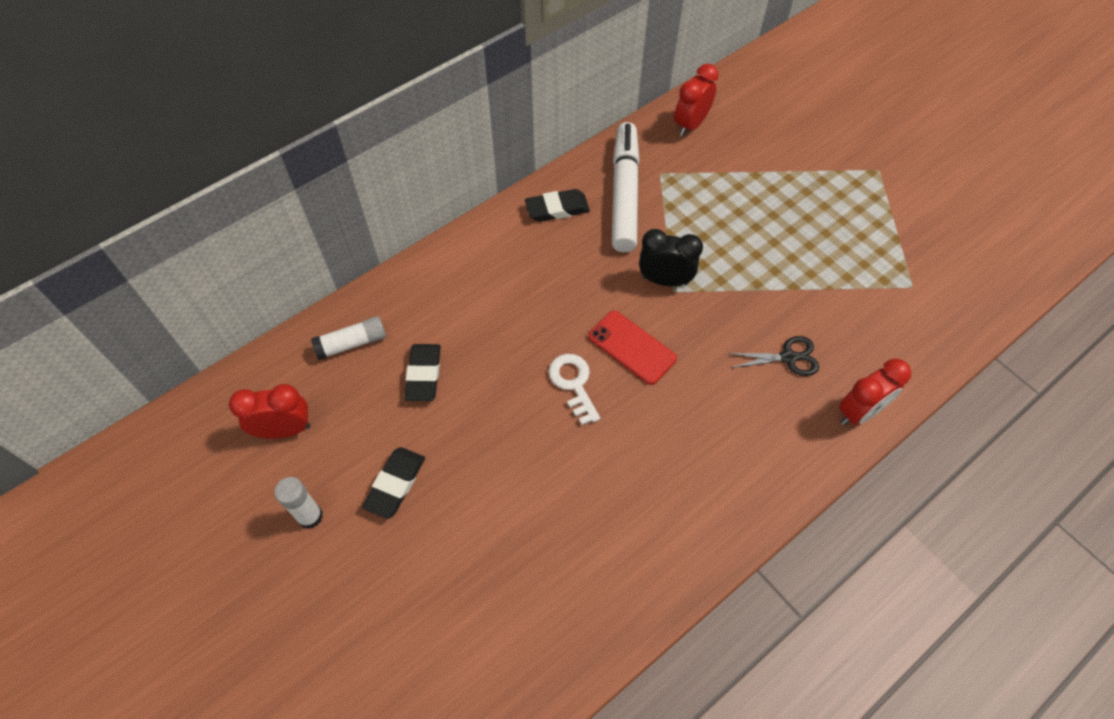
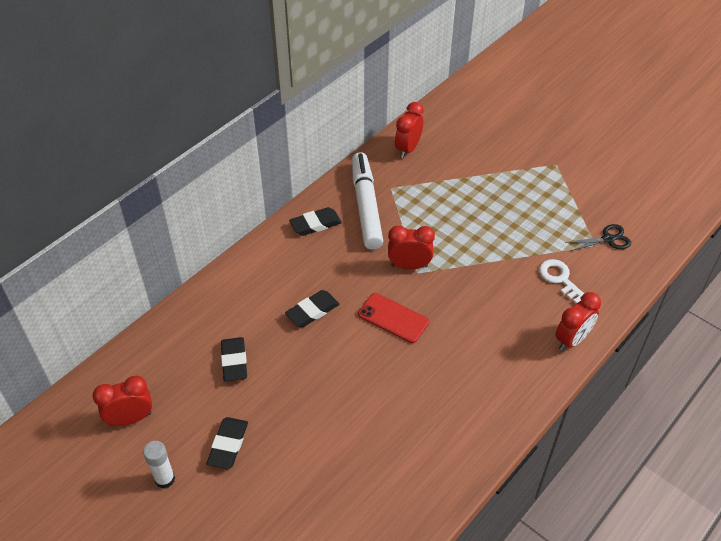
camera: 10 degrees left, 10 degrees down
white glue stick [311,316,386,360] -> none
white key [549,354,600,425] -> white key moved to [539,259,584,303]
black clock [639,229,703,286] -> red clock [388,226,435,270]
black scissors [727,336,819,376] -> black scissors moved to [568,224,631,251]
none -> black eraser [285,290,339,327]

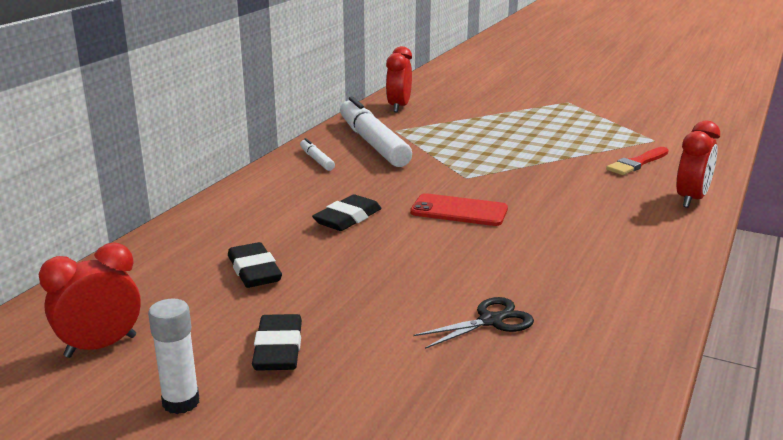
camera: 15 degrees left, 25 degrees down
black eraser [289,207,342,236] -> white marker [300,138,335,171]
red clock [388,226,435,270] -> none
white key [539,259,584,303] -> red brush [606,147,669,175]
black scissors [568,224,631,251] -> black scissors moved to [413,297,534,349]

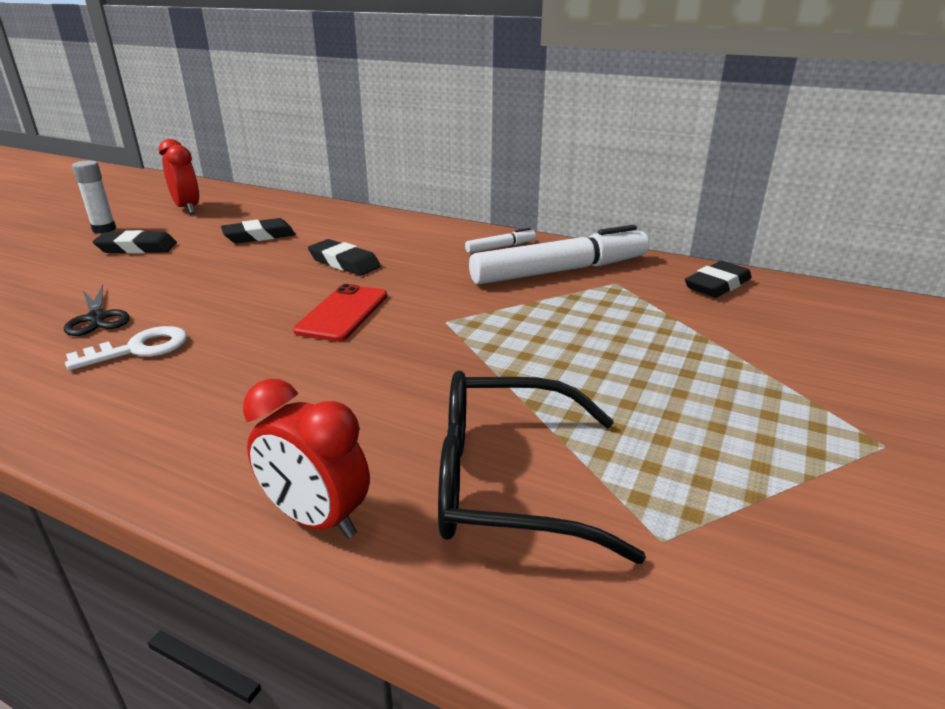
camera: 90 degrees right, 5 degrees up
red clock [386,46,412,113] -> black eraser [685,261,752,297]
red brush [606,147,669,175] -> black glasses [438,370,646,564]
none -> white key [65,326,188,370]

